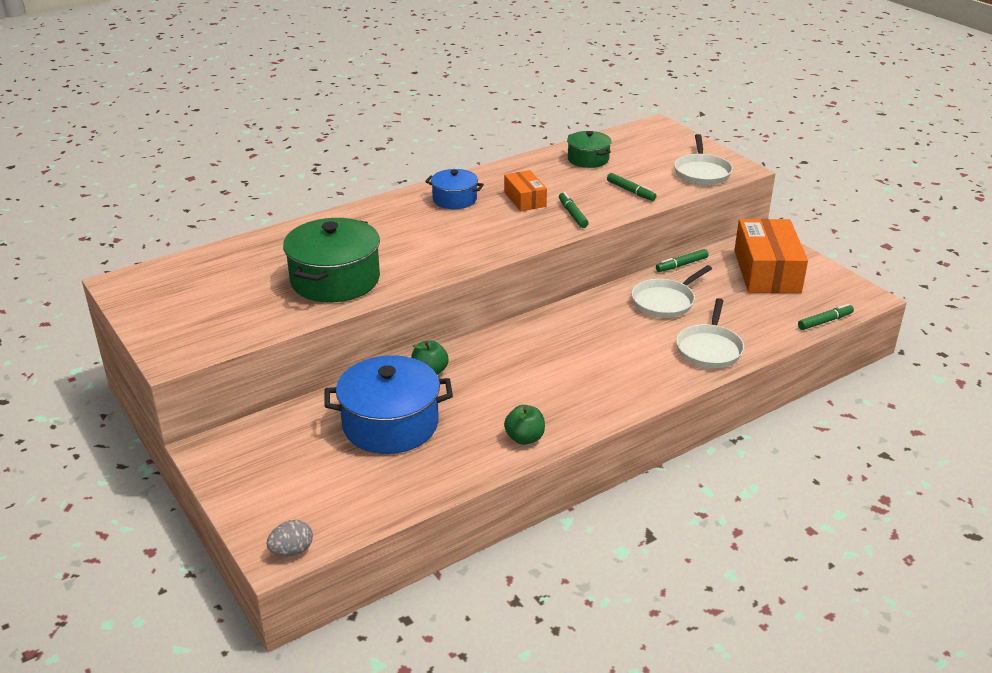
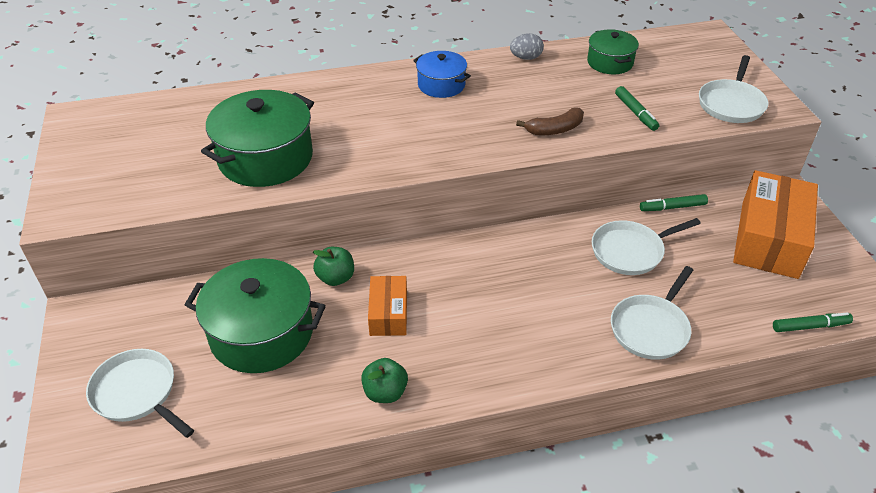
camera: 20 degrees right, 10 degrees up
grey egg [267,520,313,557] -> grey egg moved to [510,33,544,60]
blue pot [324,355,453,454] -> green pot [185,258,326,373]
orange box [504,170,547,211] -> orange box moved to [368,276,407,336]
green marker [559,192,589,228] -> brown banana [516,107,584,135]
none -> white pan [86,349,194,438]

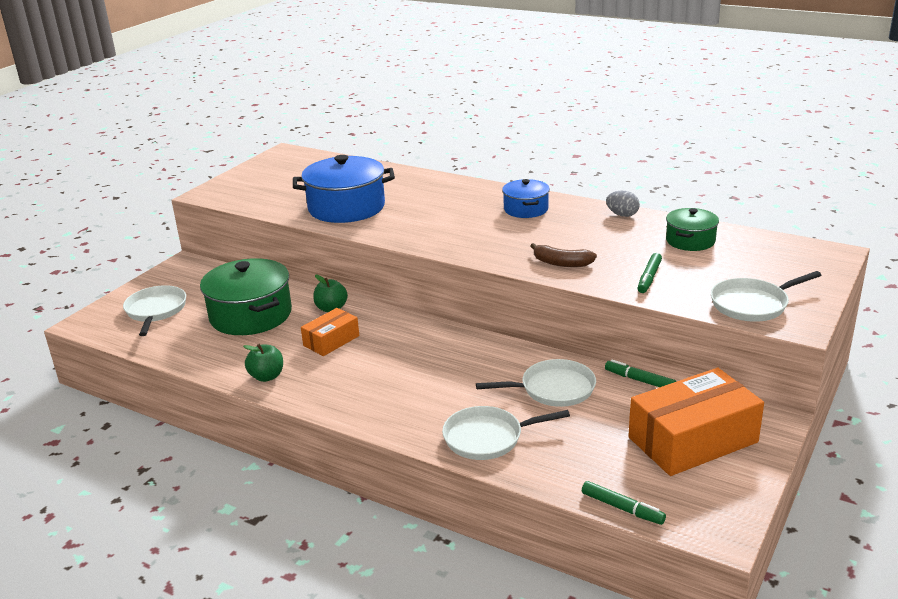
camera: 45 degrees right, 15 degrees down
green pot [201,90,314,187] -> blue pot [293,155,395,223]
white pan [592,218,701,275] -> white pan turned 150 degrees clockwise [476,359,596,407]

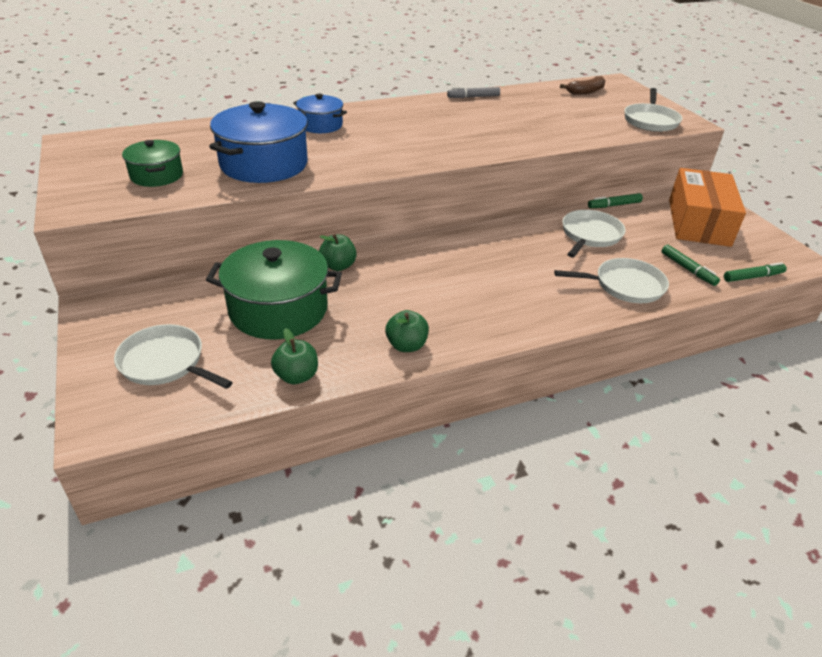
camera: 55 degrees left, 10 degrees up
orange box [301,308,359,356] -> none
white pan [442,406,570,460] -> white pan turned 120 degrees counterclockwise [554,258,669,303]
blue pot [502,179,550,218] -> blue pot moved to [293,94,347,133]
brown banana [530,243,597,267] -> brown banana moved to [560,76,606,95]
grey egg [606,191,640,217] -> grey marker [447,87,500,98]
green marker [637,253,662,293] -> green marker moved to [661,245,720,286]
green pot [666,208,719,251] -> green pot moved to [122,140,183,187]
none -> green apple [271,328,318,384]

